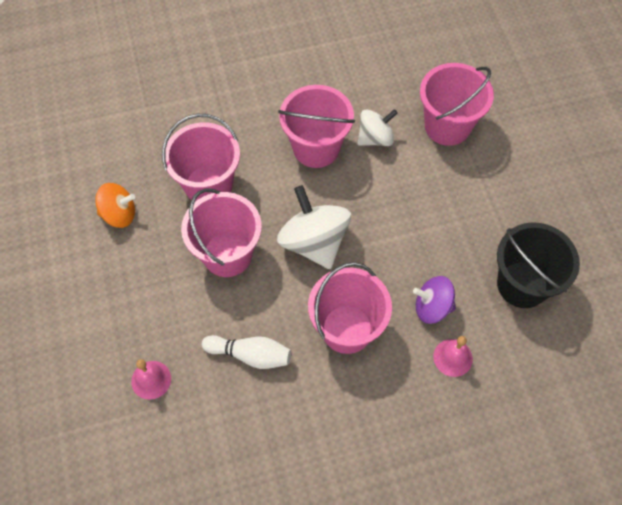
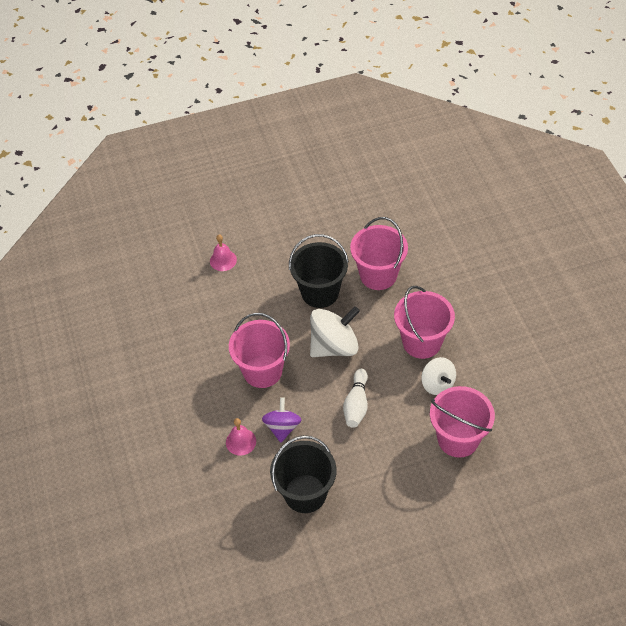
camera: 90 degrees right, 10 degrees down
orange spinning top [95,183,135,228] -> none
pink bucket [181,188,262,277] -> black bucket [289,234,349,308]
white bowling pin [202,335,291,369] -> white bowling pin moved to [343,369,368,428]

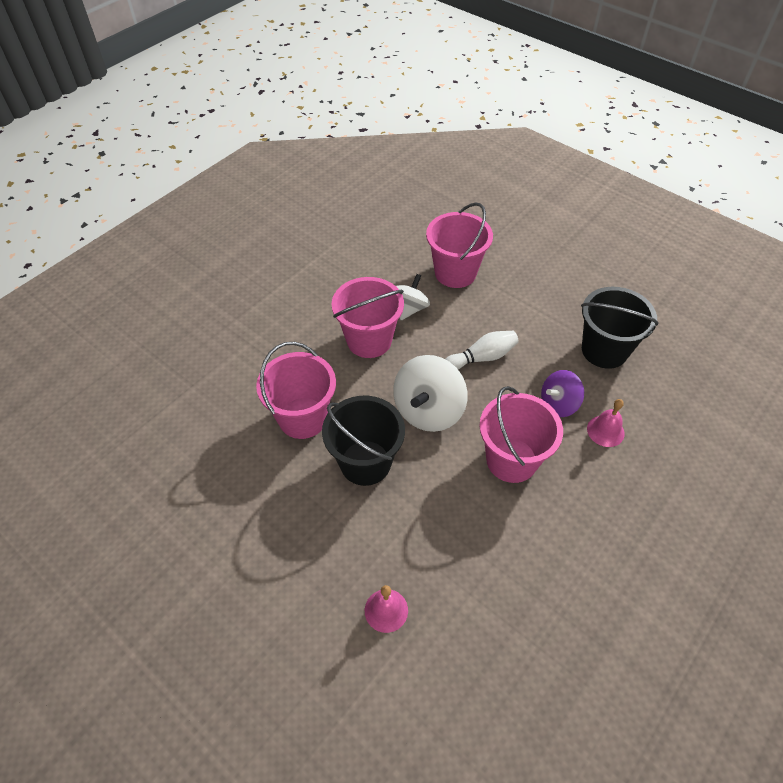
camera: 125 degrees left, 0 degrees up
white spinning top [310,306,360,357] -> white spinning top turned 90 degrees counterclockwise [393,355,468,432]

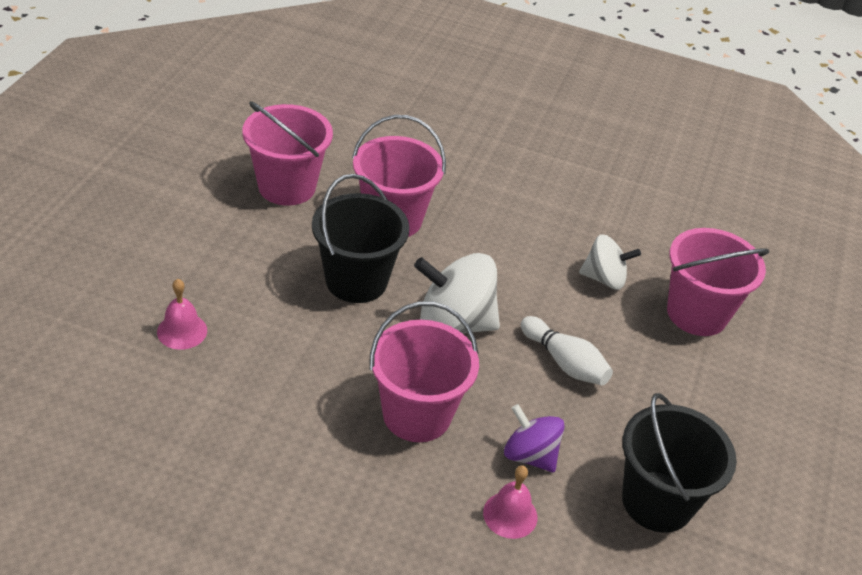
camera: 65 degrees right, 10 degrees down
pink bucket [331,277,404,358] -> pink bucket moved to [242,101,333,206]

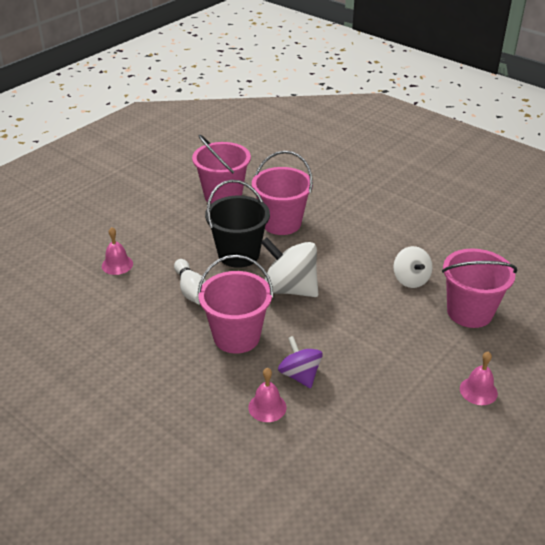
camera: 25 degrees right, 5 degrees down
white bowling pin [521,316,613,385] -> white bowling pin moved to [174,259,206,305]
white spinning top [579,234,641,290] -> white spinning top turned 45 degrees clockwise [393,246,433,288]
black bucket [622,393,737,533] -> none
none -> pink bell [460,351,498,405]

